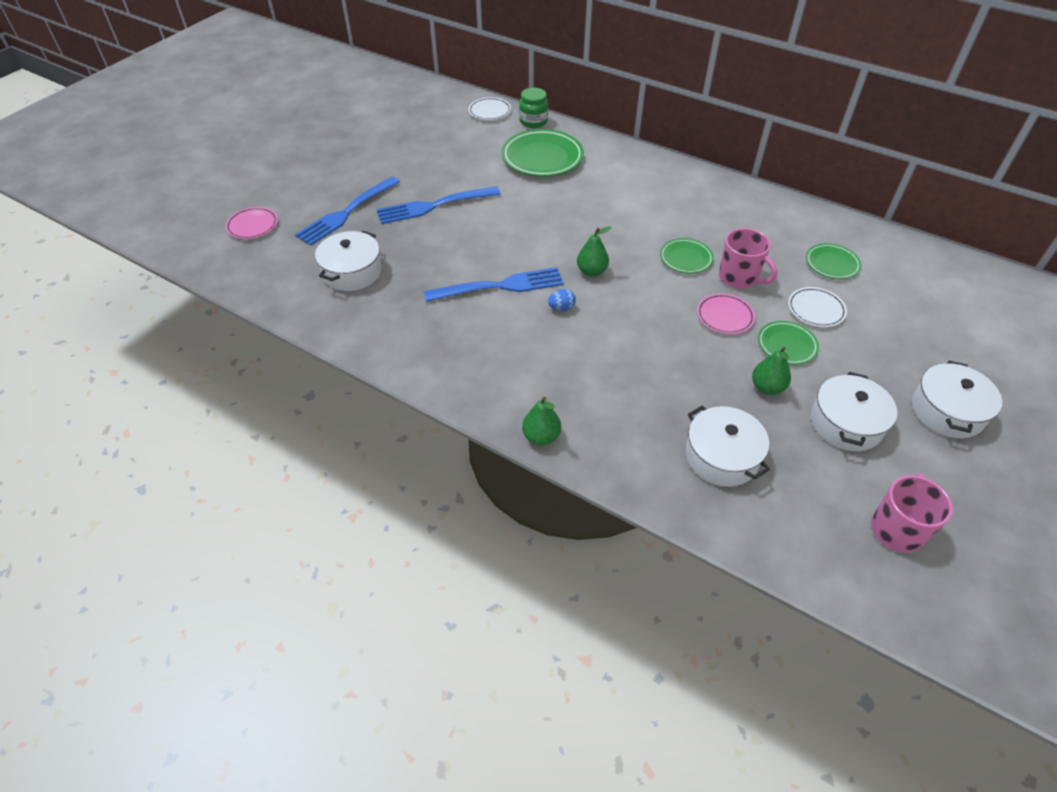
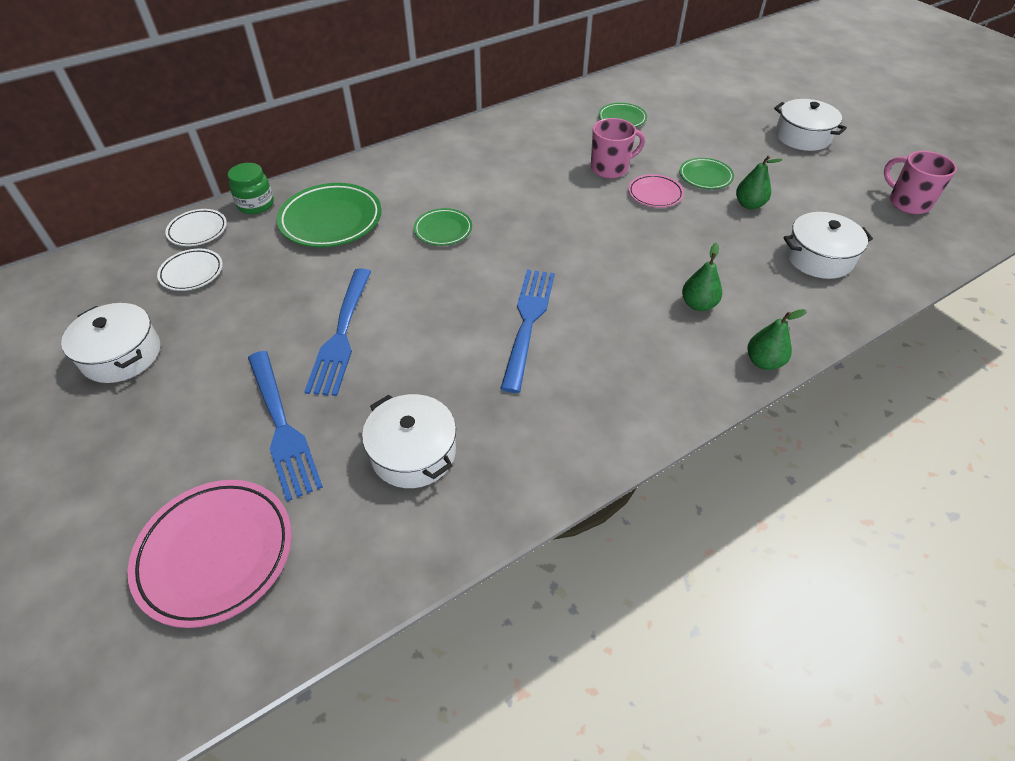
camera: 65 degrees left, 0 degrees up
pink plate [225,207,278,239] -> pink plate [128,480,292,628], size x1.78
blue egg [548,289,576,311] -> none
green pear [577,226,612,277] -> green pear moved to [682,243,722,311]
green plate [660,238,714,274] -> green plate moved to [414,208,472,246]
white plate [788,287,847,327] -> white plate moved to [157,249,223,291]
white pot [811,372,898,451] -> white pot moved to [61,303,160,383]

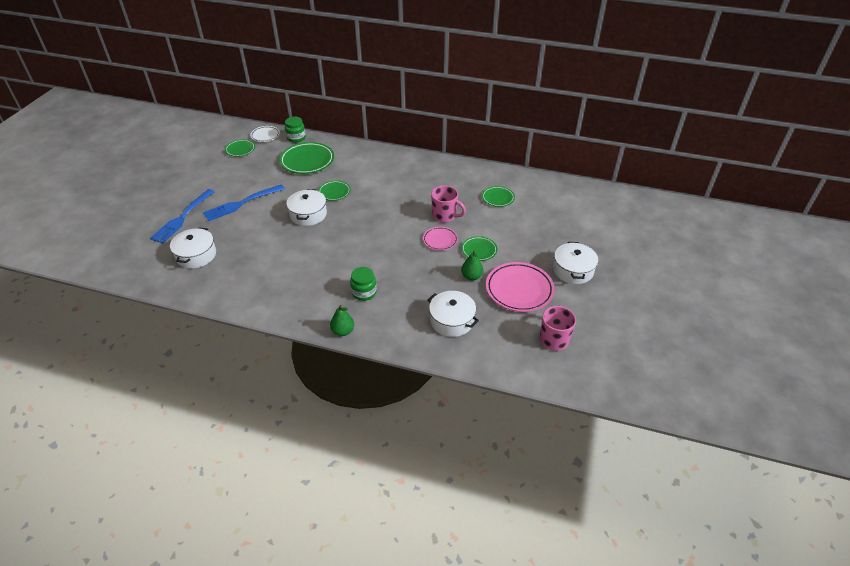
camera: 50 degrees right, 5 degrees down
white pot [61,303,160,383] -> white pot moved to [286,189,327,226]
pink plate [128,480,292,628] -> pink plate moved to [486,262,555,312]
white plate [157,249,223,291] -> green plate [225,139,255,157]
blue fork [500,270,555,393] -> none
green pear [682,243,722,311] -> green jar [350,267,377,301]

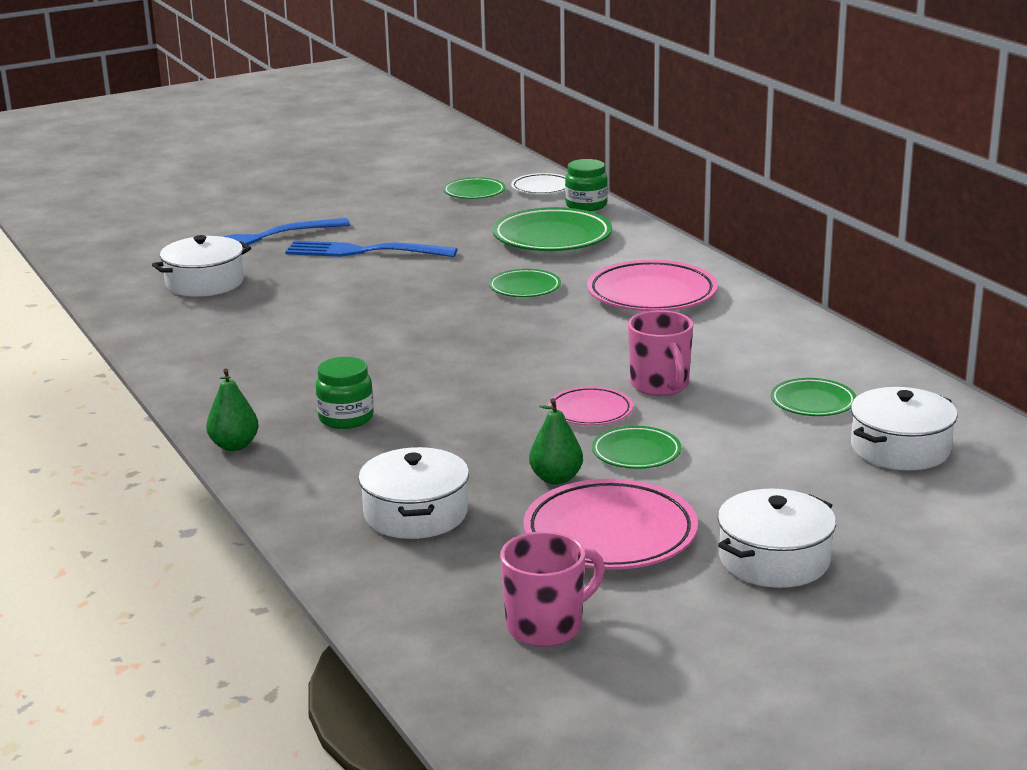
camera: 45 degrees right, 20 degrees down
white pot [286,189,327,226] -> white pot moved to [851,387,958,470]
none -> pink plate [587,260,718,311]

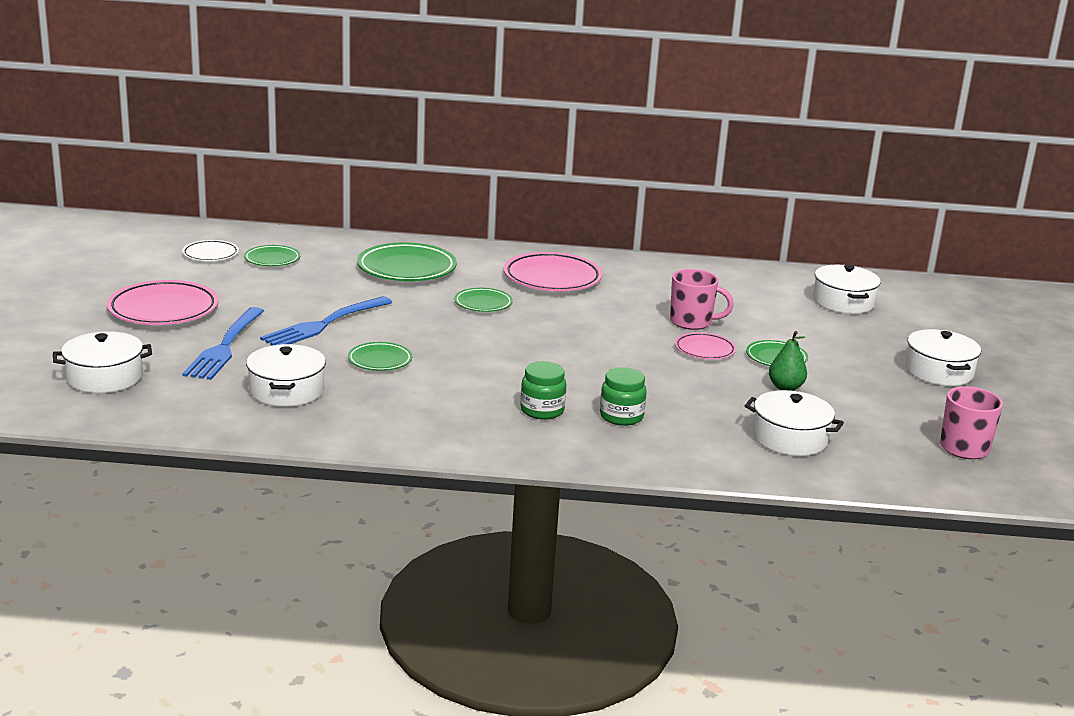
camera: 60 degrees left, 0 degrees up
green pear [206,369,259,451] -> none
white plate [511,173,566,194] -> white plate moved to [182,240,239,261]
pink plate [524,479,698,570] -> pink plate moved to [107,280,219,325]
green jar [565,159,608,211] -> green jar moved to [520,361,566,420]
green plate [771,378,856,416] -> green plate moved to [348,342,412,371]
none -> white pot [53,331,152,393]

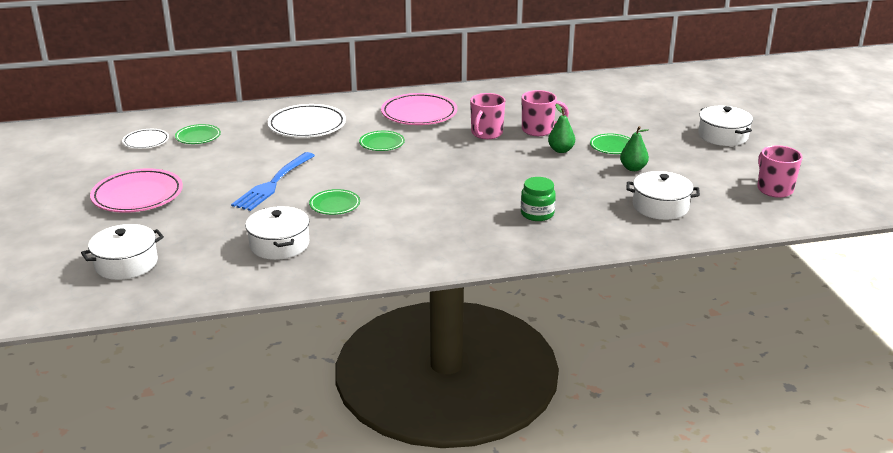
camera: 15 degrees left, 5 degrees up
blue fork [182,307,264,380] -> none
green plate [357,242,457,281] -> white plate [267,104,346,138]
green jar [520,361,566,420] -> none
pink plate [675,332,736,360] -> green pear [548,104,575,153]
white pot [813,265,881,314] -> none
none -> pink mug [470,93,505,139]

